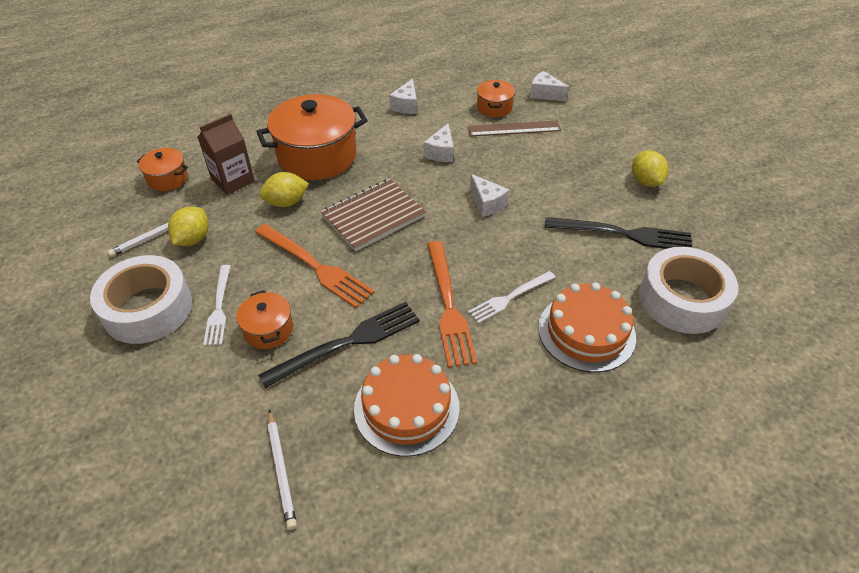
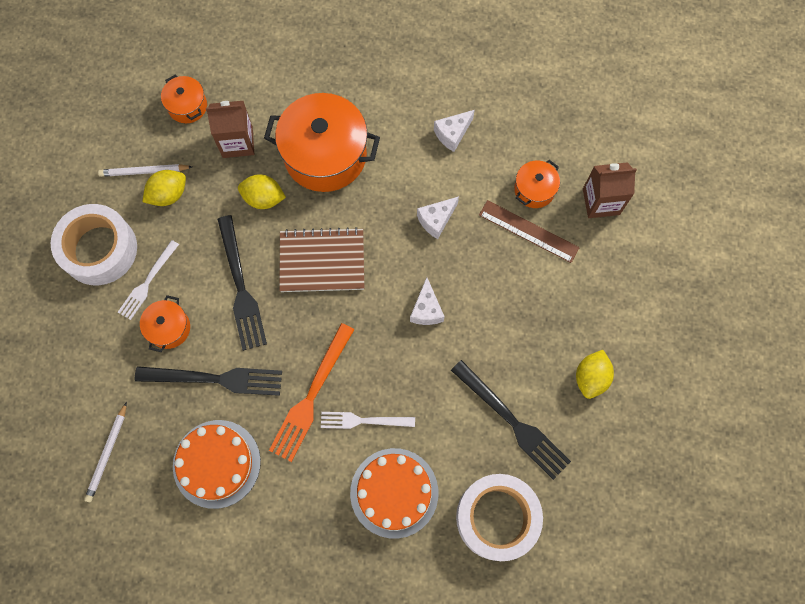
camera: 35 degrees right, 25 degrees up
orange fork [255,224,375,308] -> black fork [217,215,267,351]
white cheese [530,71,569,102] -> brown carton [583,162,637,218]

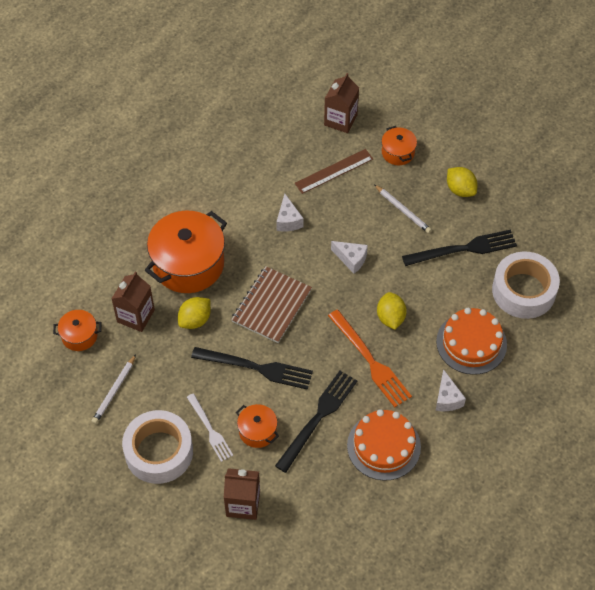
camera: 60 degrees left, 15 degrees down
white pencil [84,402,127,502] -> white pencil moved to [375,185,432,233]
yellow lemon [142,170,186,206] -> yellow lemon moved to [377,292,407,330]
white fork [321,412,415,429] -> none
white cheese [434,110,475,152] -> white cheese moved to [435,369,466,411]
orange pot [514,160,560,208] -> orange pot moved to [381,126,417,165]
none -> brown carton [224,468,260,520]

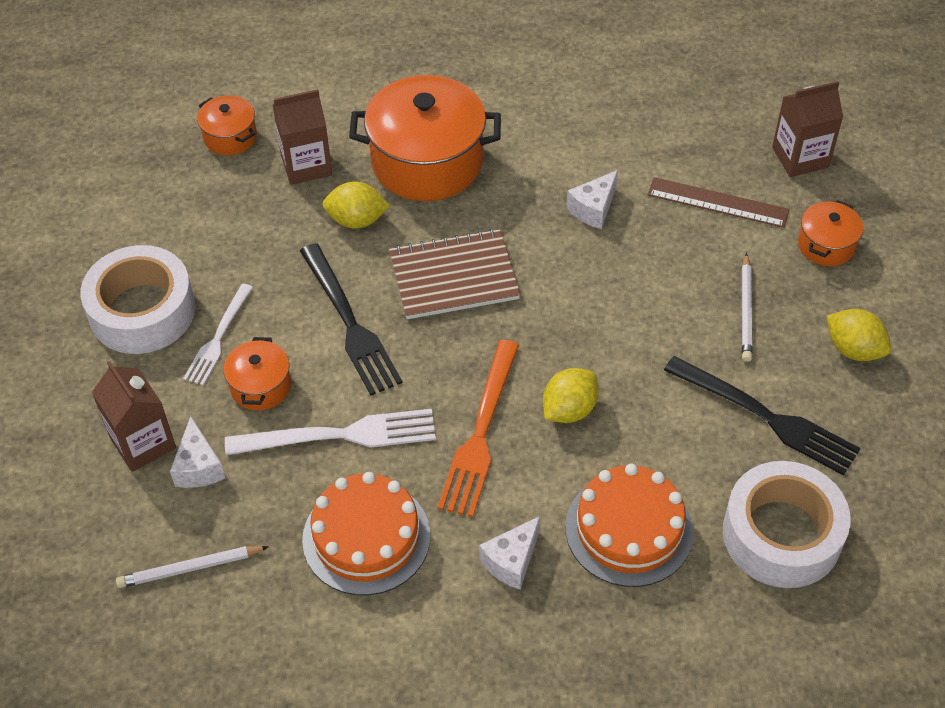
camera: 50 degrees right, 5 degrees down
white pencil [92,354,136,424] -> white pencil moved to [116,546,269,588]
black fork [275,371,357,473] -> white fork [225,409,436,455]
white cheese [331,241,368,274] -> white cheese moved to [170,416,225,488]
yellow lemon [447,167,478,197] -> yellow lemon turned 60 degrees counterclockwise [827,309,891,361]

